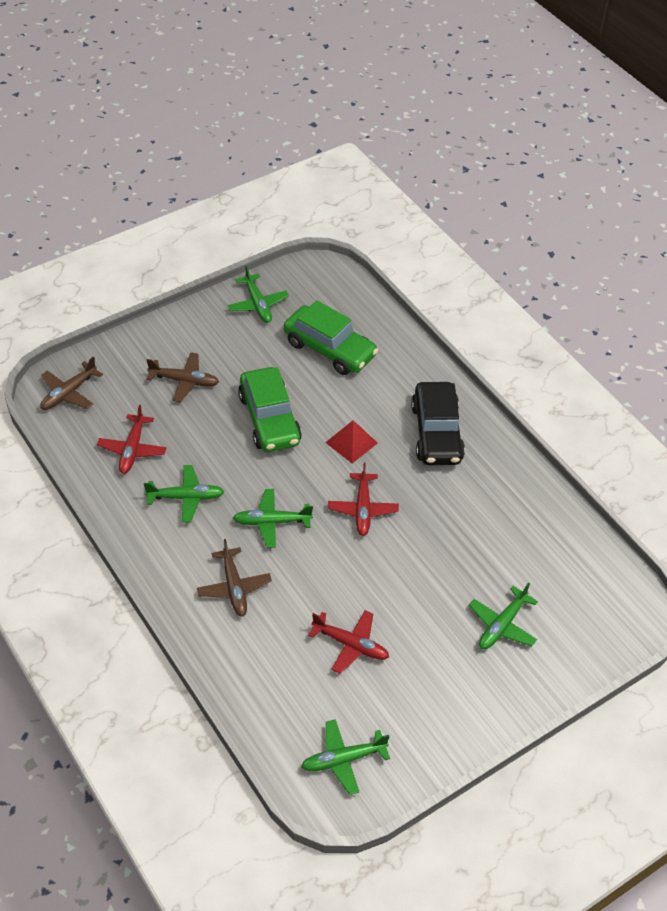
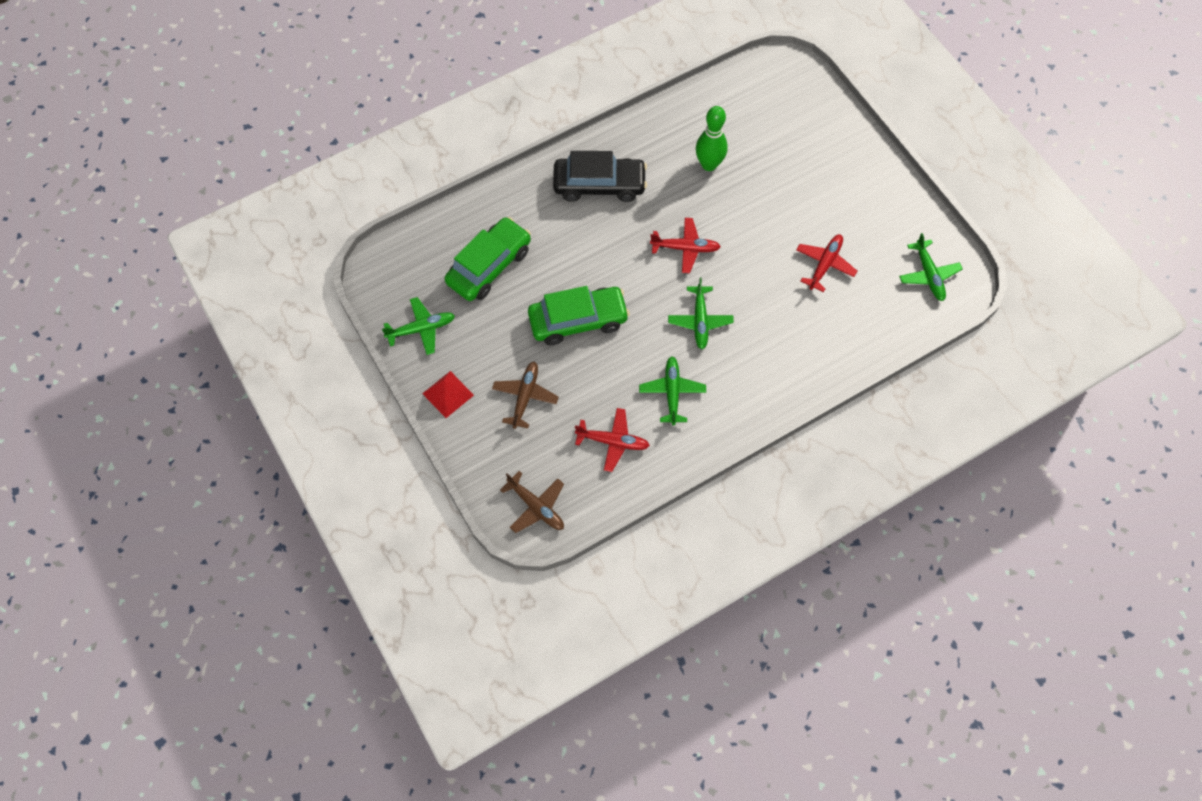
camera: 85 degrees left, 15 degrees up
brown plane [197,539,272,617] -> none
red pyramid [325,420,378,464] -> red pyramid moved to [422,371,474,418]
green plane [469,583,538,649] -> none
none -> green bowling pin [696,106,728,171]

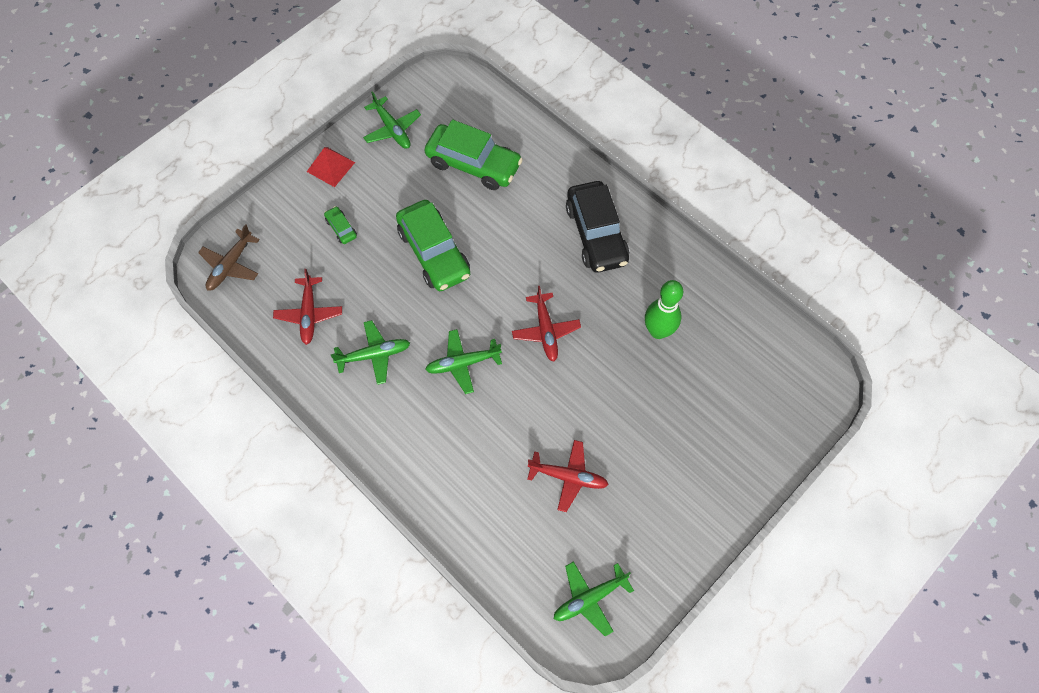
camera: 75 degrees right, 0 degrees up
brown plane [492,362,559,429] -> green car [324,206,357,244]

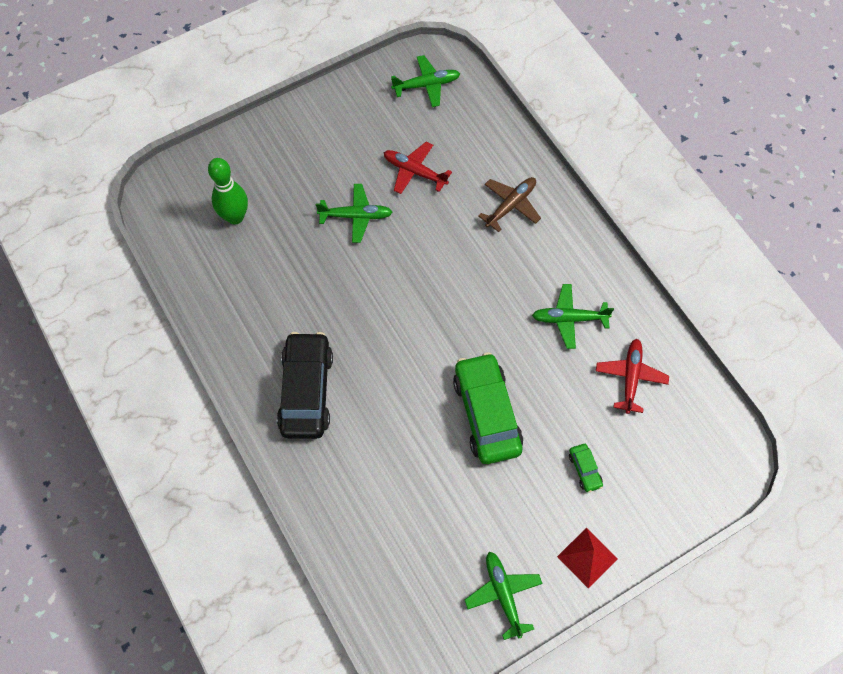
camera: 165 degrees left, 0 degrees up
brown plane [198,224,260,290] -> brown plane moved to [478,177,541,232]
green car [425,119,523,190] -> none
green plane [425,329,502,394] -> green plane moved to [316,184,392,243]
red plane [512,286,581,362] -> none
green bowling pin [645,280,683,339] -> green bowling pin moved to [208,158,248,224]

